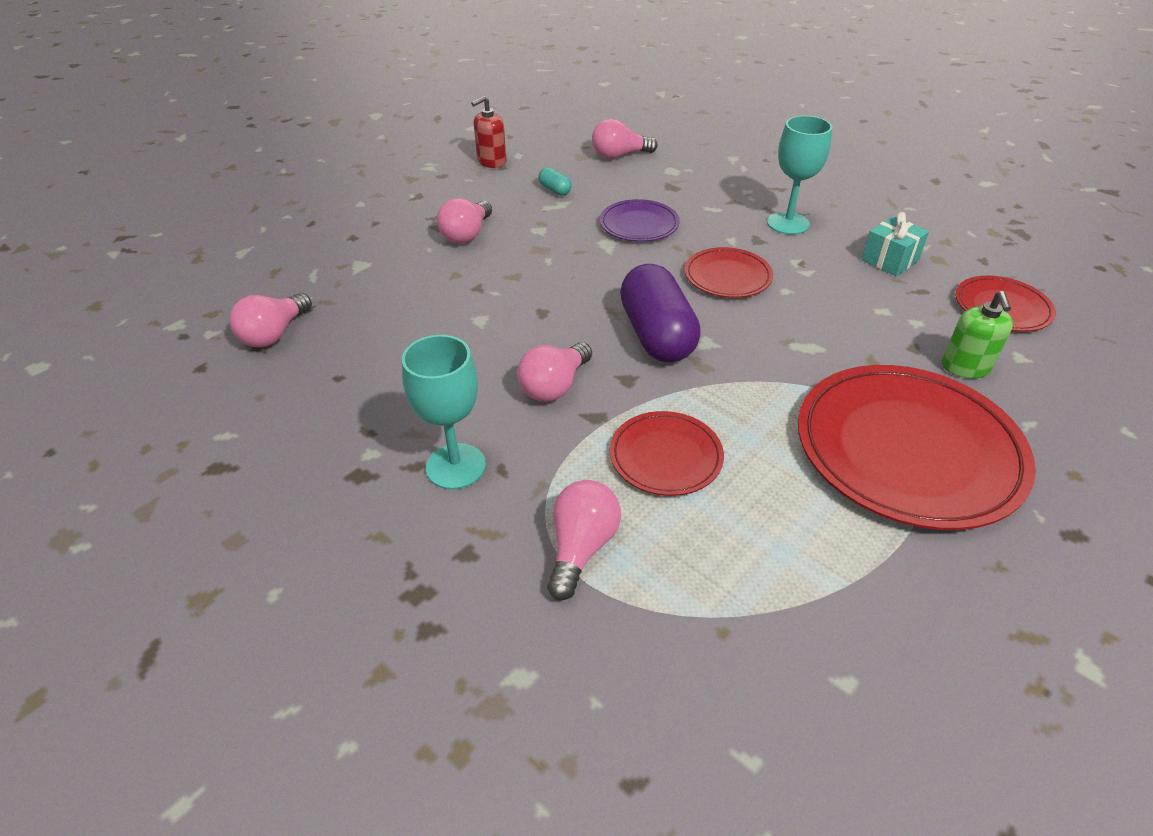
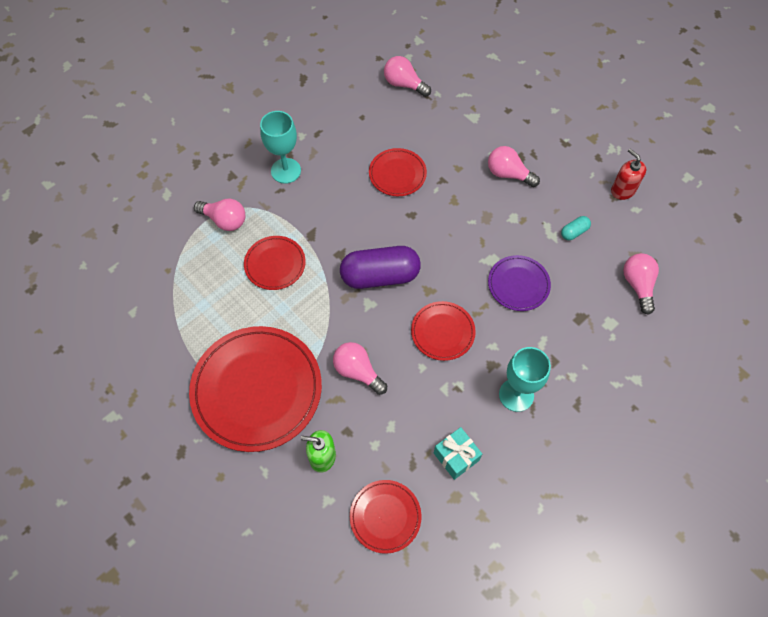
camera: 95 degrees right, 20 degrees up
pink light bulb [517,342,592,402] -> pink light bulb moved to [333,342,387,395]
none -> red plate [369,148,427,196]

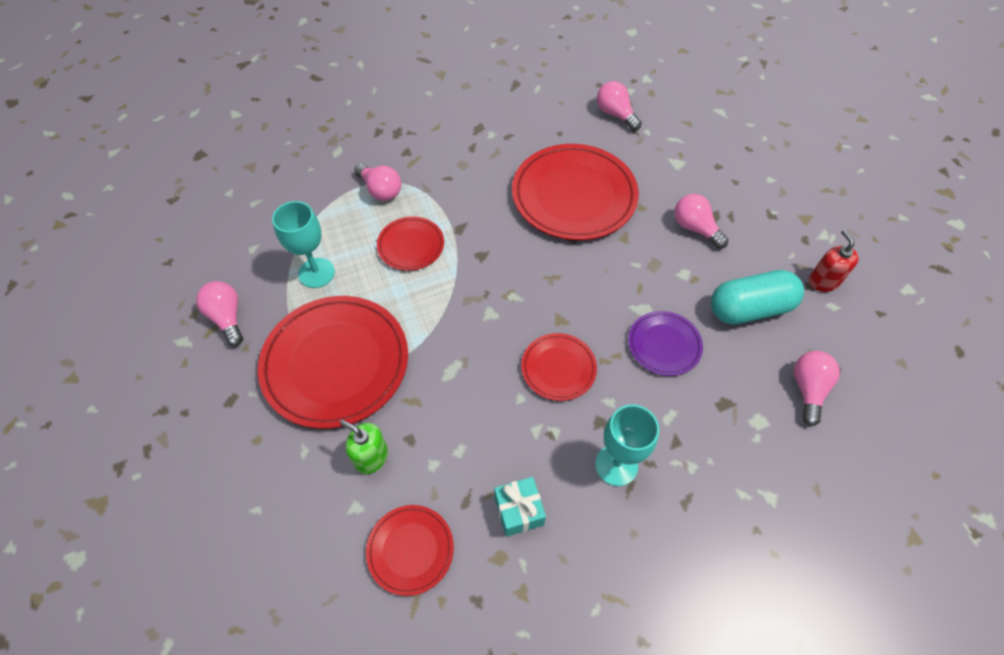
camera: 20 degrees right, 5 degrees down
turquoise goblet [260,111,301,184] -> turquoise goblet moved to [272,201,335,288]
pink light bulb [333,342,387,395] -> pink light bulb moved to [196,281,243,346]
purple capsule [340,246,421,289] -> none
red plate [369,148,427,196] -> red plate [512,144,639,240], size x1.97
turquoise capsule [561,216,591,240] -> turquoise capsule [711,270,804,325], size x2.32

